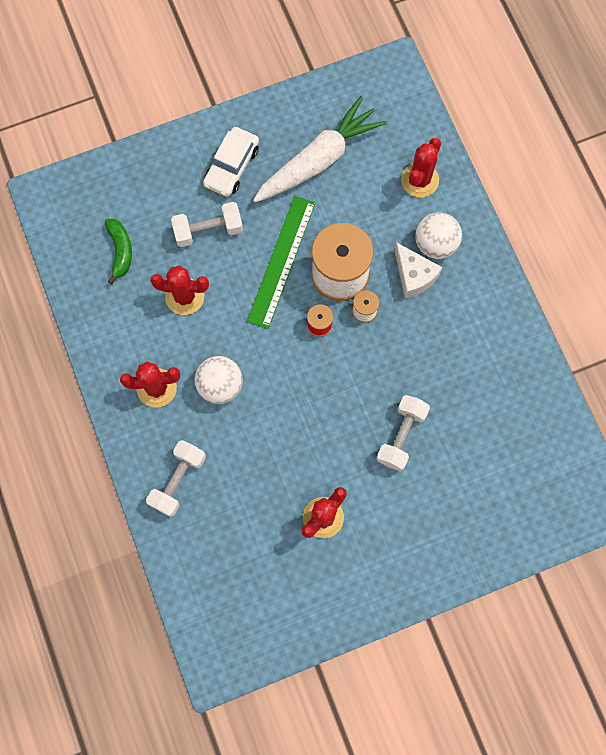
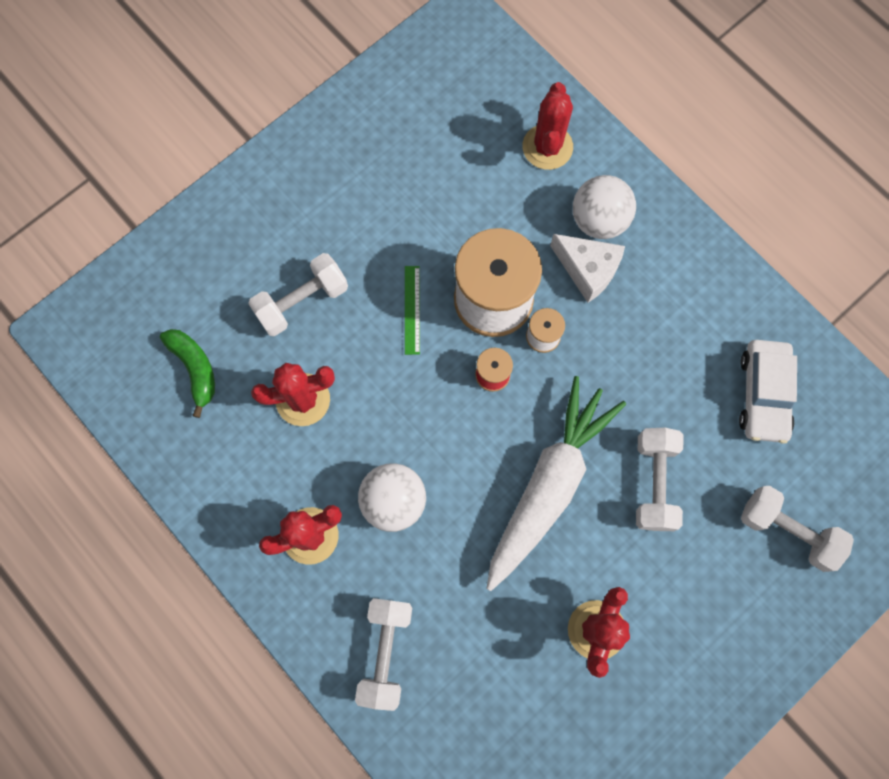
camera: 20 degrees left, 0 degrees up
white car [203,127,259,197] -> white car moved to [739,340,797,444]
green ruler [247,196,316,329] -> green ruler [405,266,420,355], size x0.48
white carrot [253,96,387,202] -> white carrot moved to [486,376,626,591]
none -> white dumbbell [741,486,854,572]

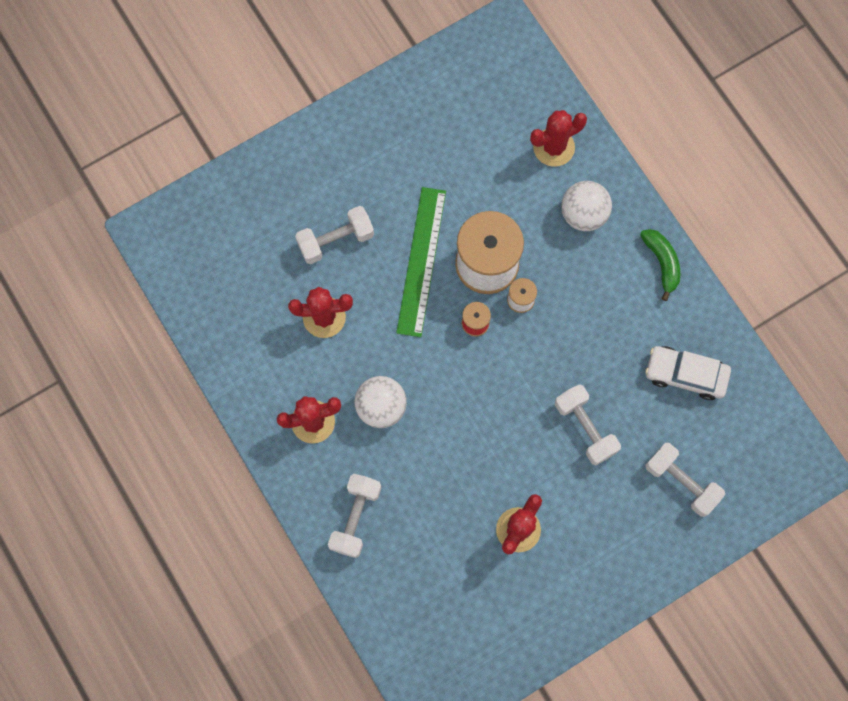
camera: 10 degrees right, 0 degrees up
green banana [160,329,215,418] -> green banana moved to [640,229,681,301]
green ruler [405,266,420,355] -> green ruler [396,187,446,337], size x2.09
white carrot [486,376,626,591] -> none
red cactus [522,82,573,170] -> red cactus turned 45 degrees clockwise [530,110,587,167]
white cheese [550,234,625,303] -> none
white dumbbell [636,428,683,531] -> white dumbbell turned 45 degrees counterclockwise [555,384,621,465]
white car [739,340,797,444] -> white car turned 90 degrees clockwise [645,346,731,400]

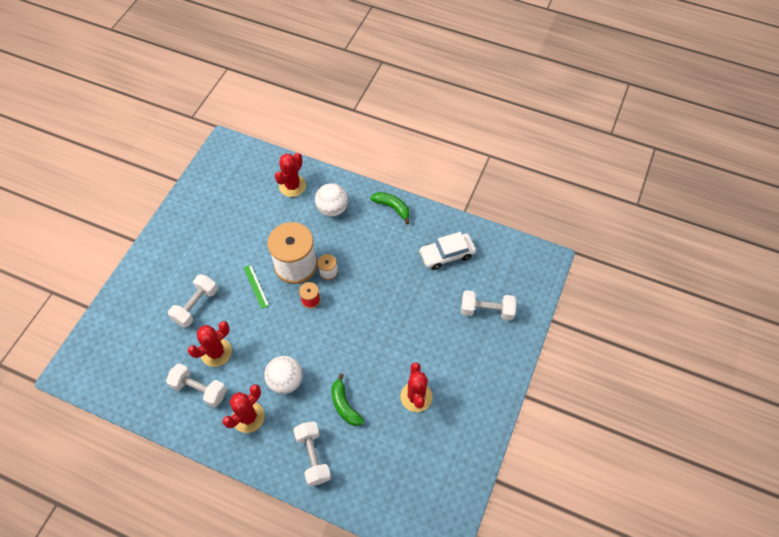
camera: 35 degrees left, 15 degrees down
green ruler [396,187,446,337] -> green ruler [244,265,269,309], size x0.48
white dumbbell [555,384,621,465] -> white dumbbell moved to [166,363,227,407]
none -> green banana [331,373,364,426]

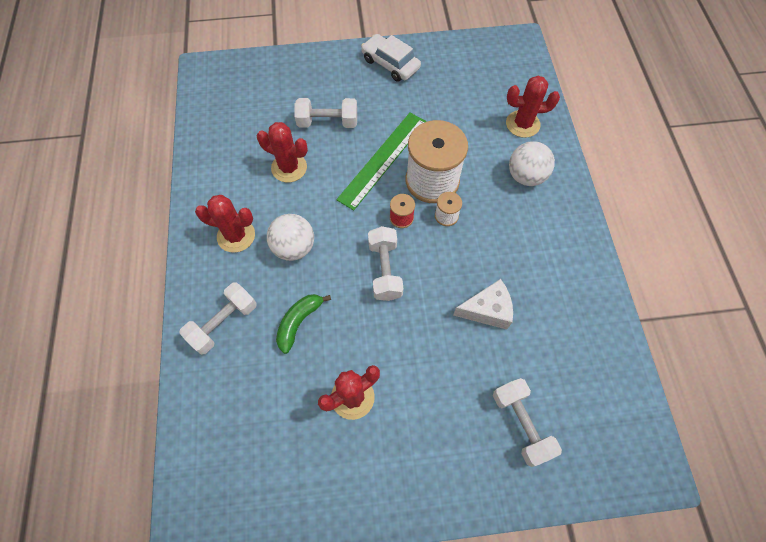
camera: 60 degrees right, 5 degrees up
white dumbbell [166,363,227,407] -> white dumbbell moved to [368,226,404,301]
green ruler [244,265,269,309] -> green ruler [336,112,426,211], size x2.09
green banana [370,192,410,224] -> none
white car [419,232,476,270] -> white car moved to [361,34,421,82]
none -> white cheese [453,279,513,330]

